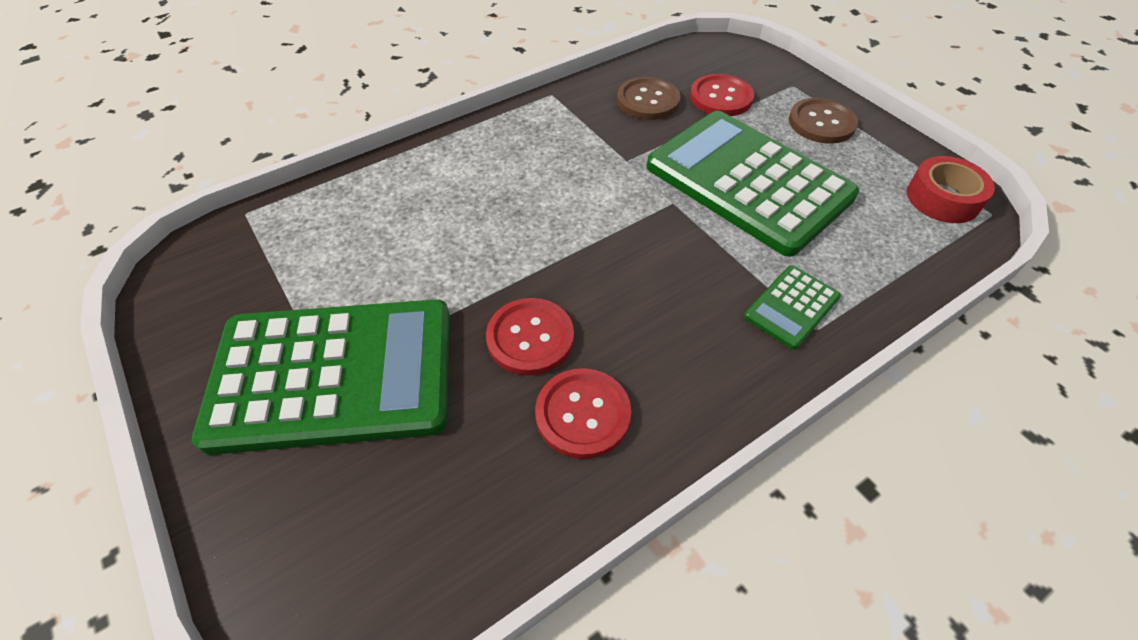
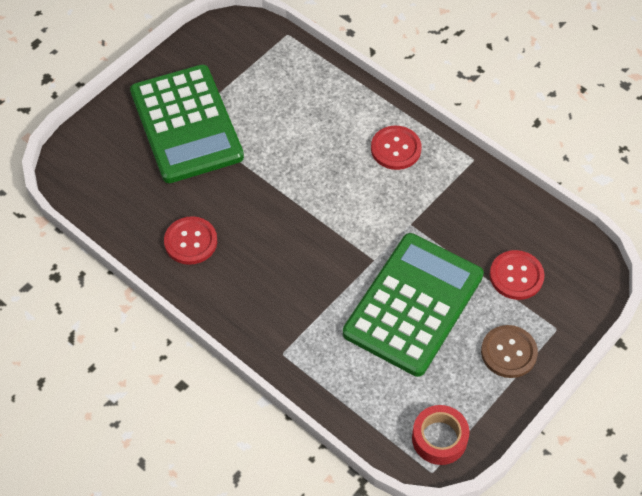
camera: 75 degrees right, 5 degrees up
red button [486,298,574,375] -> red button moved to [371,126,422,170]
brown button [617,77,680,120] -> none
green calculator [744,265,841,349] -> none

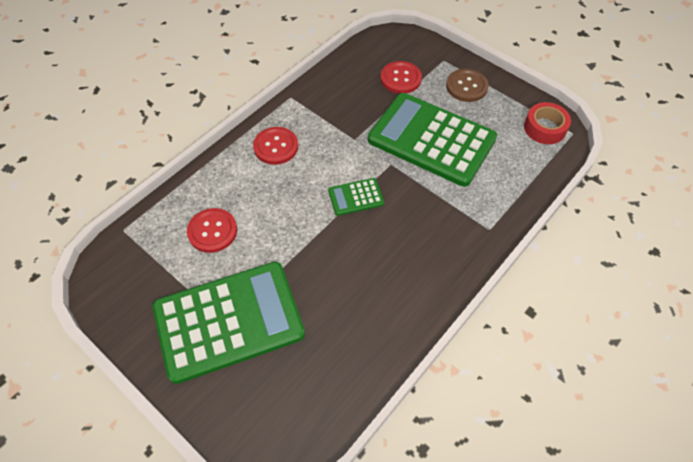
camera: 90 degrees left, 0 degrees up
red button [164,216,217,265] -> red button moved to [187,208,237,253]
none -> green calculator [328,178,384,216]

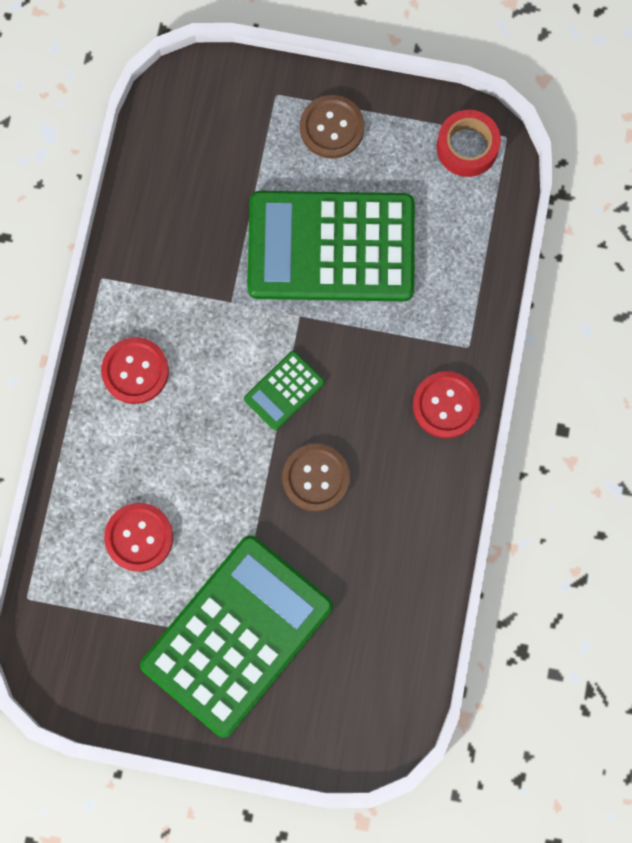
camera: 30 degrees left, 20 degrees up
red button [381,61,422,94] -> red button moved to [413,371,481,439]
none -> brown button [282,444,350,512]

